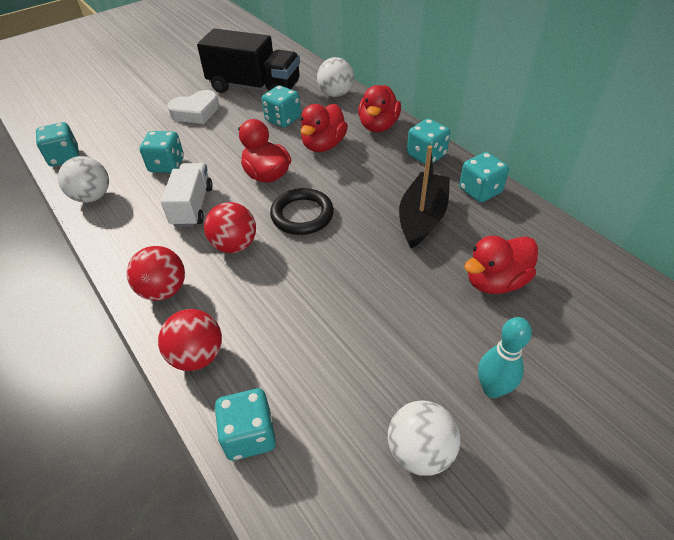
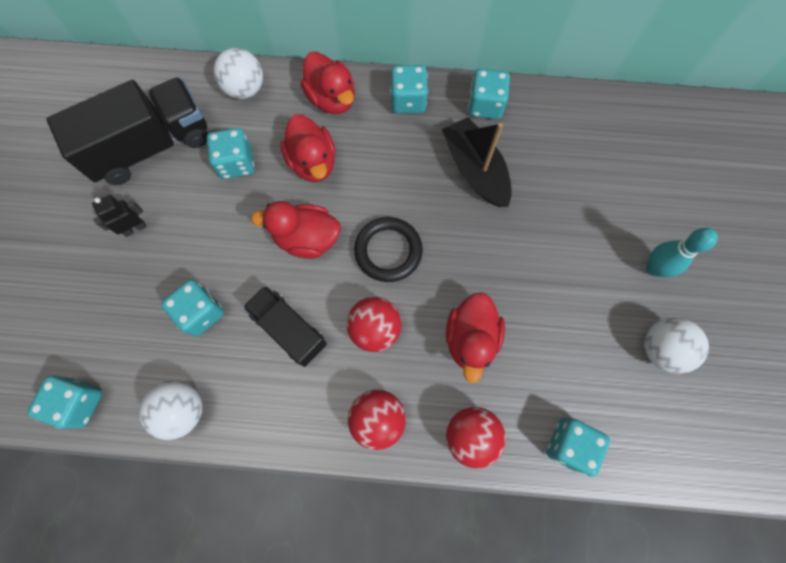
camera: 50 degrees left, 25 degrees up
white truck [161,163,213,227] -> black truck [243,285,327,367]
white heart [167,90,219,124] -> black robot [92,195,147,237]
red duck [464,236,538,294] -> red duck moved to [446,292,505,383]

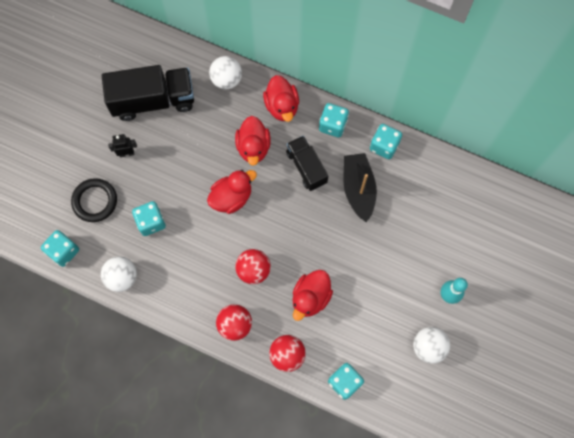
camera: 20 degrees right, 0 degrees up
turquoise dice [207,128,254,179] -> none
black truck [243,285,327,367] -> black truck moved to [286,136,328,191]
red duck [251,201,341,258] -> red duck turned 120 degrees clockwise [207,170,257,214]
black ring [354,217,423,282] -> black ring moved to [71,178,117,222]

